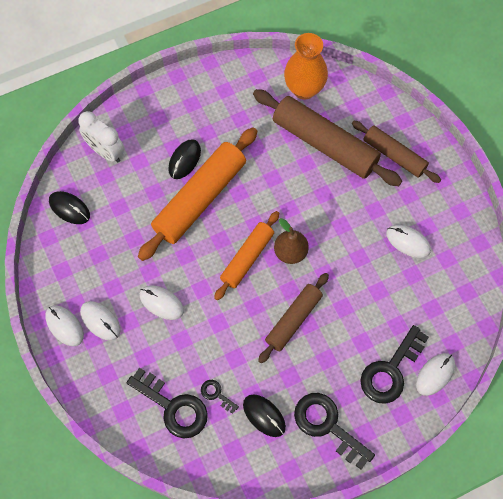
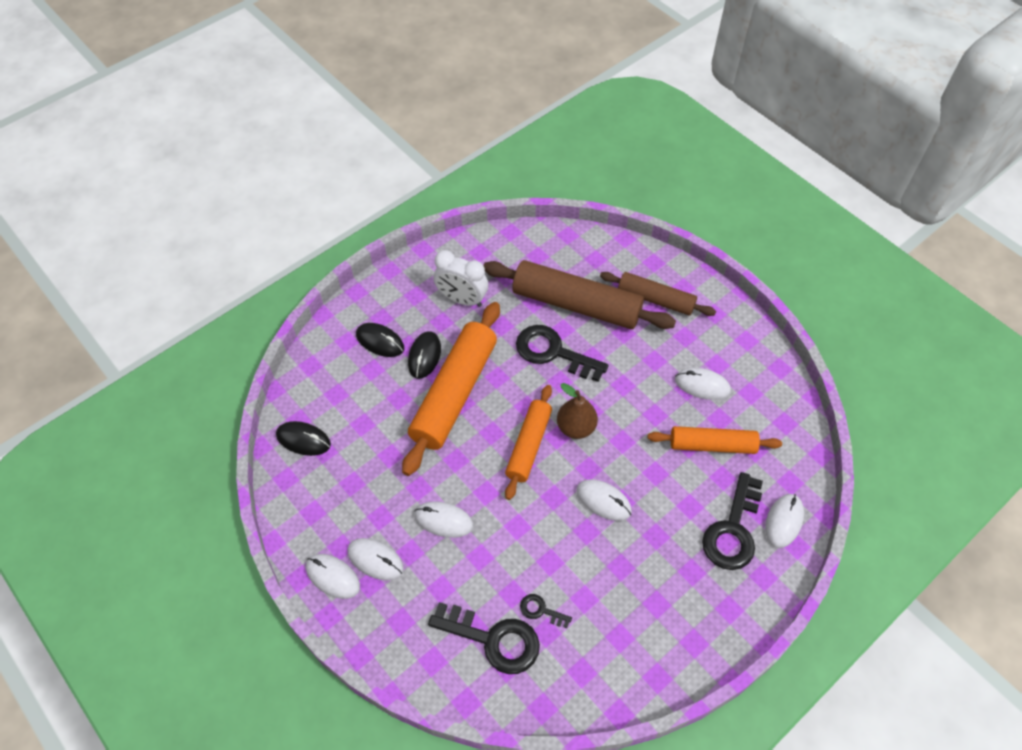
camera: 15 degrees left, 10 degrees down
white clock [78,111,124,162] -> white clock moved to [433,250,488,307]
black mouse [243,394,286,437] -> black mouse moved to [356,323,404,357]
brown rolling pin [258,273,329,363] -> white mouse [576,479,632,521]
orange vase [284,33,328,100] -> none
black key [294,393,375,469] -> black key moved to [516,325,609,382]
none -> orange rolling pin [648,426,782,454]

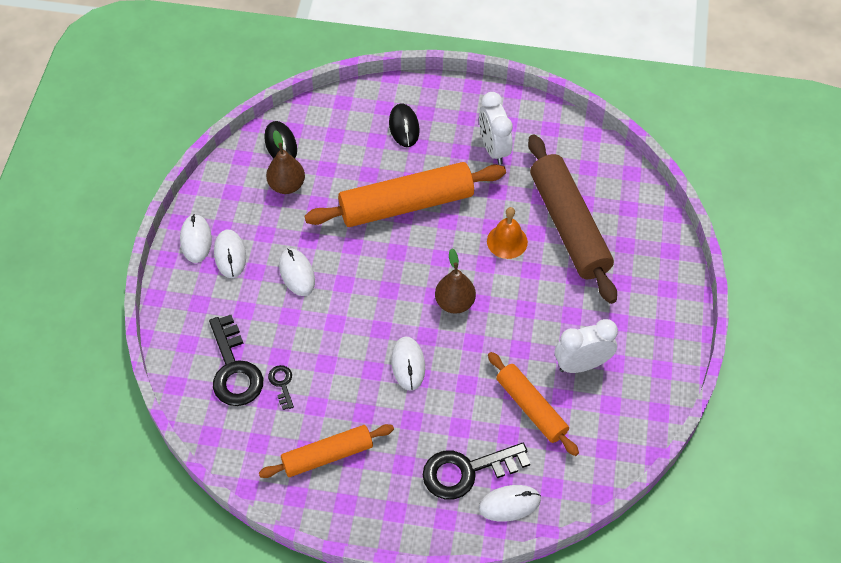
camera: 50 degrees right, 0 degrees up
black mouse [408,331,441,379] -> none
orange rolling pin [505,385,552,500] -> orange rolling pin moved to [259,424,394,478]
black key [516,325,609,382] -> orange bell [487,207,528,259]
brown rolling pin [600,272,716,316] -> none
white mouse [675,368,731,400] -> white clock [555,319,618,373]
none -> brown pear [266,130,305,194]

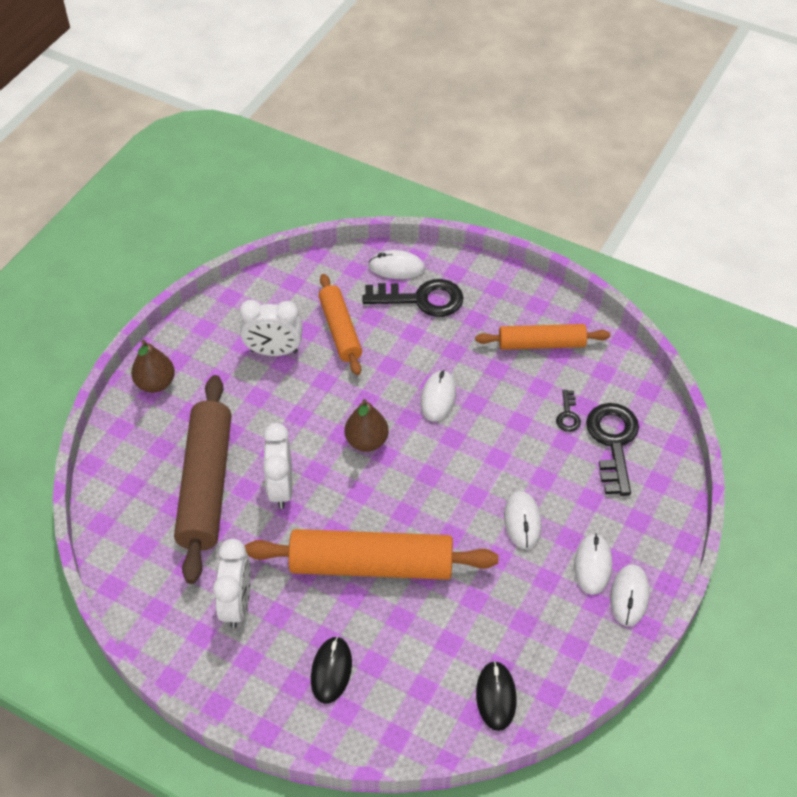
camera: 160 degrees left, 5 degrees down
brown pear [266,130,305,194] -> brown pear moved to [131,340,175,393]
orange bell [487,207,528,259] -> white clock [263,423,292,509]

